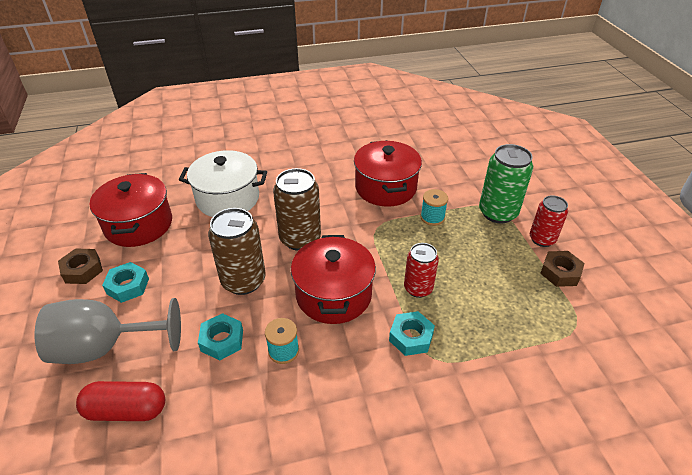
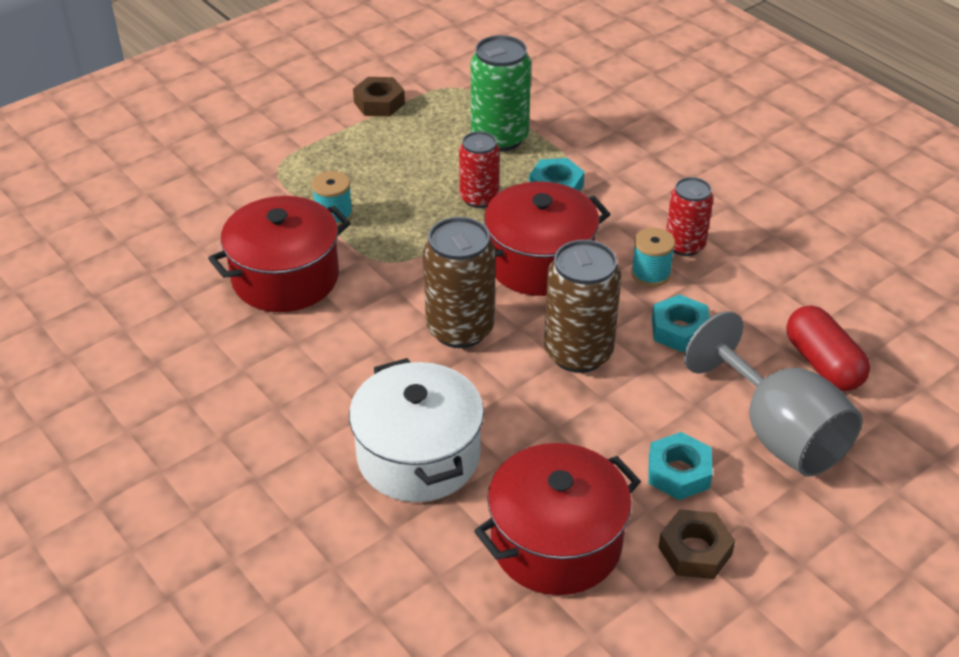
camera: 115 degrees left, 0 degrees up
green can [479,144,533,223] -> green can moved to [471,35,531,152]
red can [530,195,568,247] -> red can moved to [666,177,713,256]

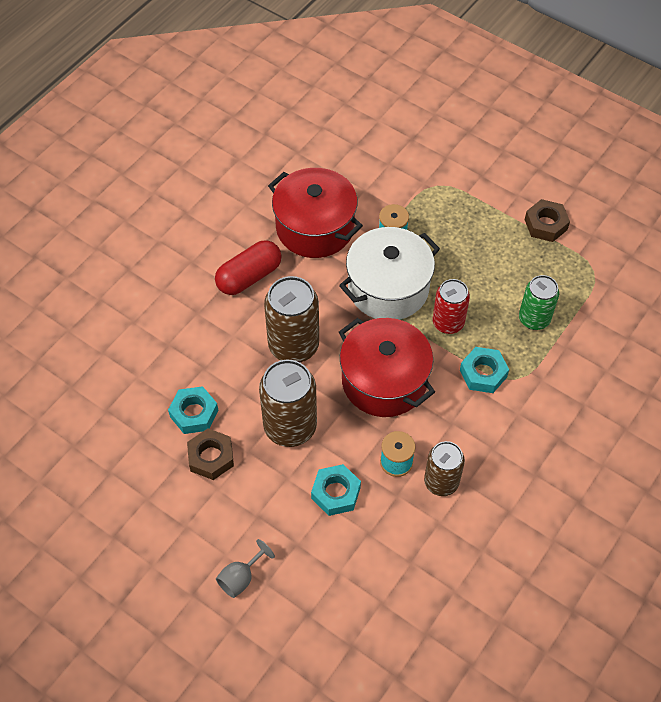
camera: 75 degrees right, 15 degrees up
white pot [349,358,484,502] -> white pot moved to [339,227,440,320]
green can [471,35,531,152] -> green can [519,275,559,330], size x0.64
red pot [474,443,641,595] -> none
turquoise nut [648,432,713,500] -> turquoise nut moved to [168,386,218,434]
brown nut [658,509,736,579] -> brown nut moved to [187,428,234,480]
red can [666,177,713,256] -> brown can [424,441,465,496]
grey goblet [684,311,862,477] -> grey goblet [216,539,275,598], size x0.42
red capsule [786,305,870,391] -> red capsule moved to [215,240,282,295]

